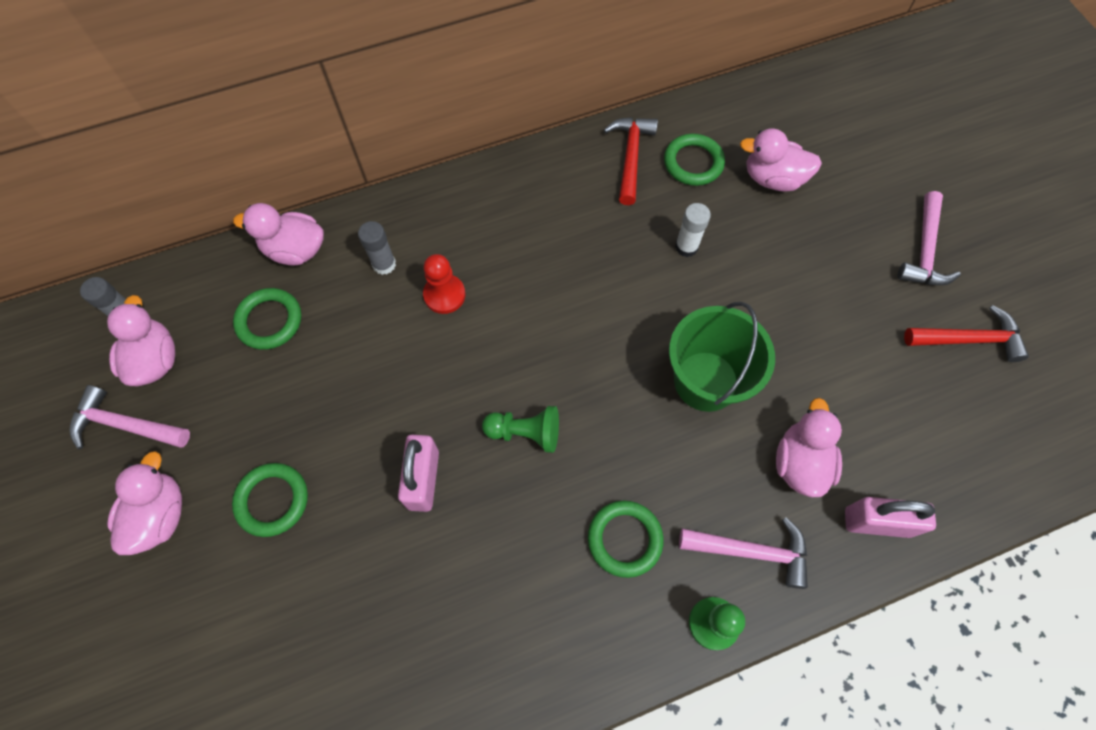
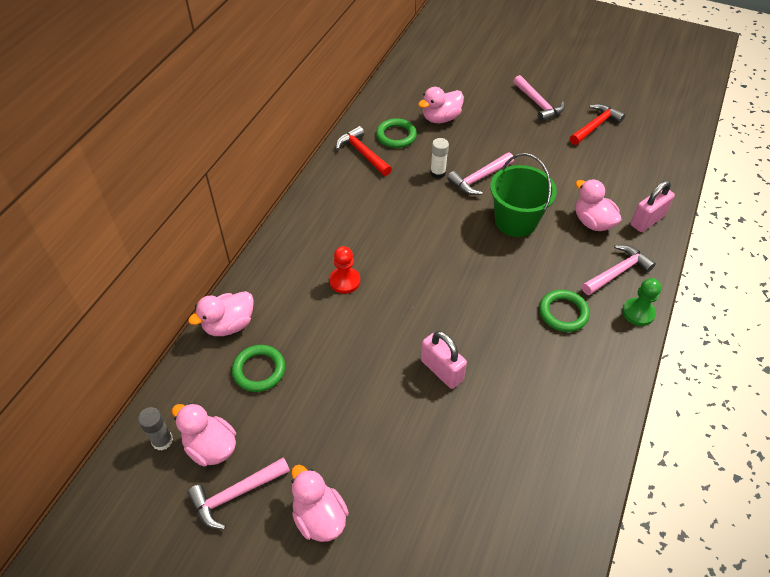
camera: 45 degrees left, 15 degrees down
green ring [232,463,308,537] -> none
grey glue stick [358,221,396,275] -> none
green pawn [482,406,559,453] -> none
none -> pink hammer [447,152,514,195]

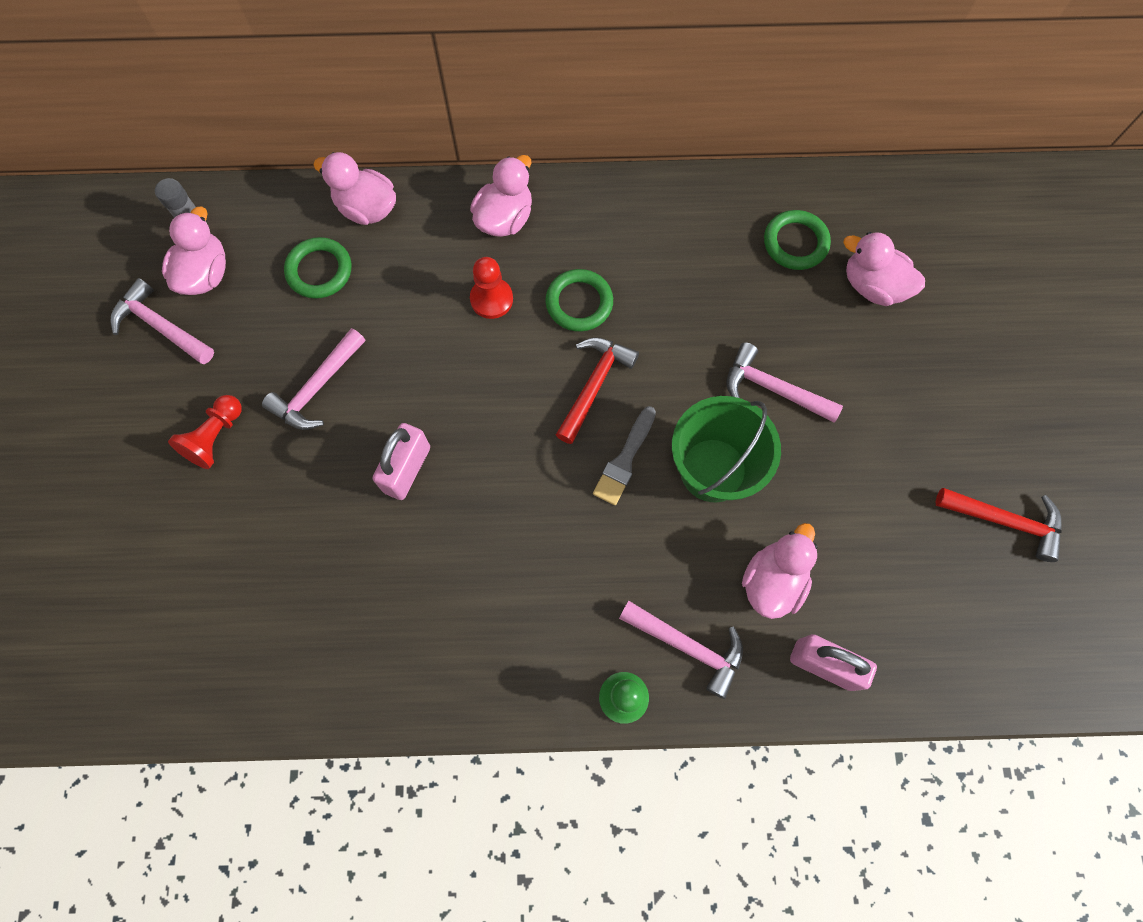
camera: 65 degrees right, 20 degrees up
pink duck [291,465,349,542] -> pink duck moved to [470,155,532,237]
red hammer [336,126,392,176] -> red hammer moved to [556,338,639,444]
white glue stick [430,138,449,179] -> none
pink hammer [513,75,565,122] -> pink hammer moved to [262,328,365,430]
green ring [539,290,590,332] -> green ring moved to [545,269,613,332]
none -> red pawn [168,395,242,469]
none -> grey brush [593,406,656,505]

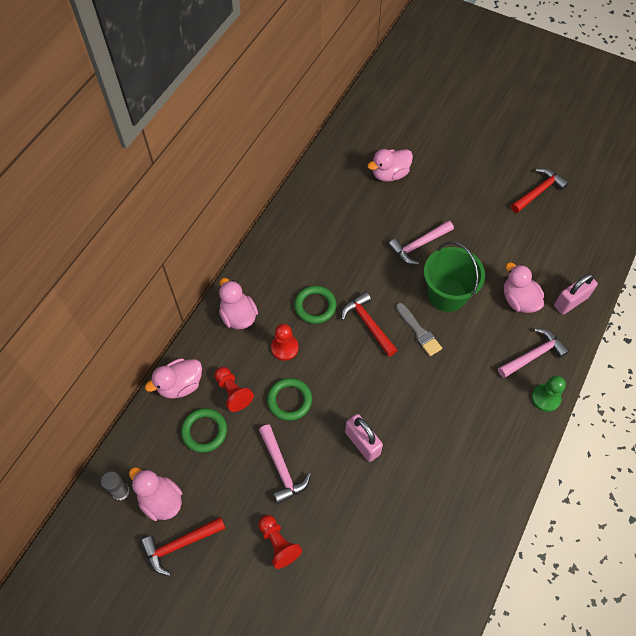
camera: 60 degrees left, 10 degrees down
pink hammer [110,278,214,364] -> red hammer [141,517,226,576]
green ring [764,210,831,270] -> green ring moved to [267,378,312,421]
none -> red pawn [215,367,254,412]

